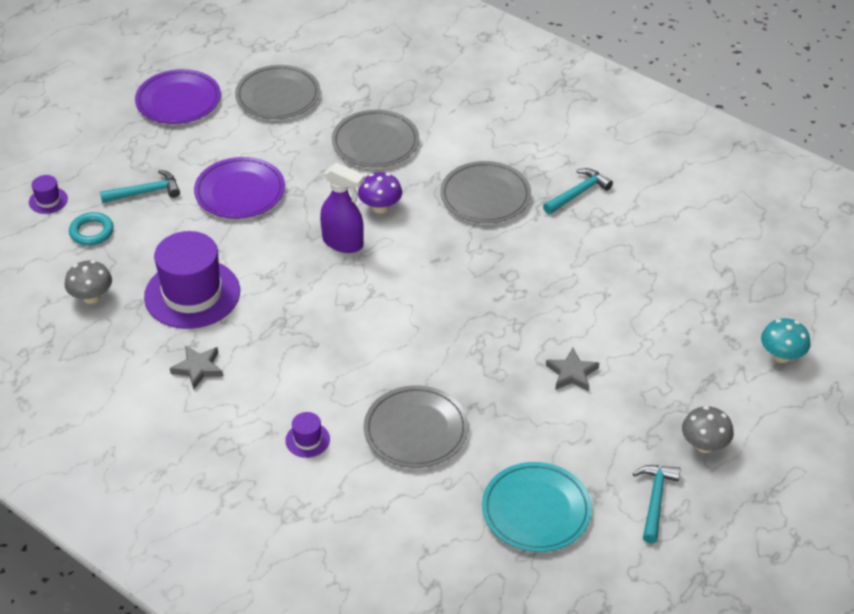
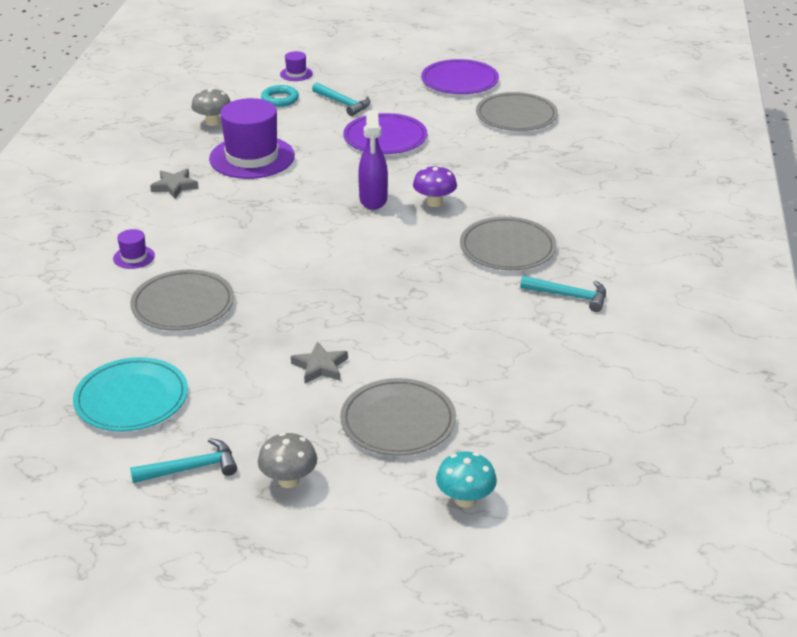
camera: 60 degrees right, 10 degrees down
grey plate [332,110,419,168] -> grey plate moved to [340,378,456,456]

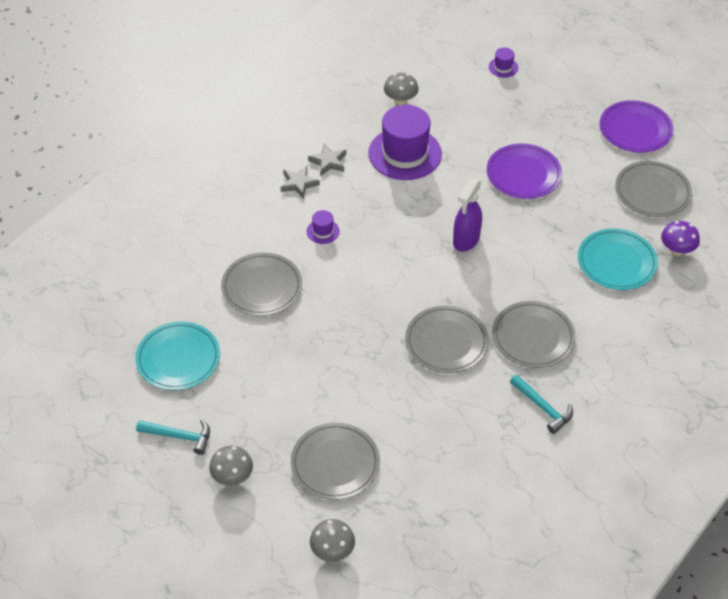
camera: 30 degrees right, 15 degrees up
purple hat [113,229,155,269] -> purple hat moved to [307,210,340,244]
turquoise ring [261,85,299,107] -> none
grey star [291,341,348,384] -> grey star moved to [281,166,320,198]
turquoise hammer [312,82,370,116] -> none
purple mushroom [413,165,457,207] -> purple mushroom moved to [661,221,700,256]
turquoise mushroom [436,452,497,508] -> grey mushroom [310,519,355,562]
none -> grey plate [405,306,489,373]
none -> turquoise plate [578,229,658,290]

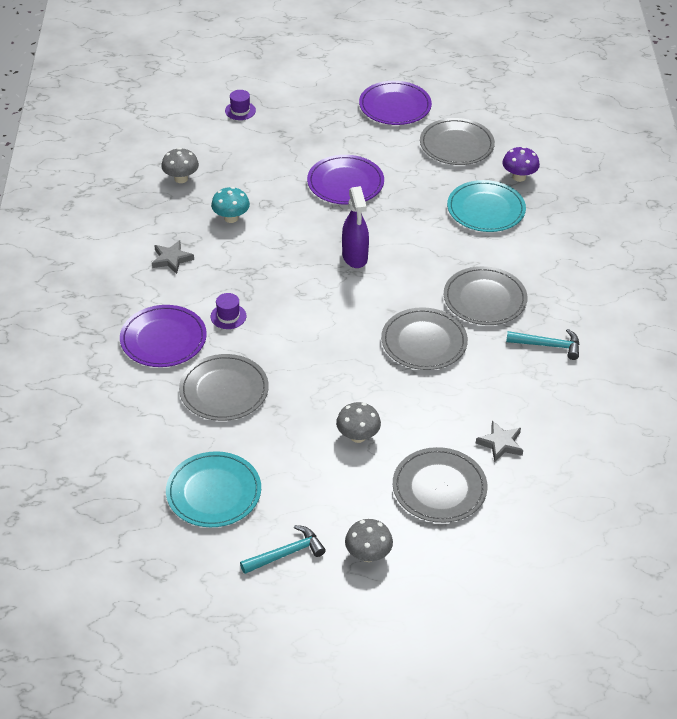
camera: 40 degrees left, 5 degrees down
grey star [281,166,320,198] -> grey star moved to [476,421,523,462]
grey mushroom [310,519,355,562] -> grey mushroom moved to [336,402,381,443]
purple hat [368,105,442,180] -> turquoise mushroom [211,187,250,223]
none -> purple plate [120,305,207,367]

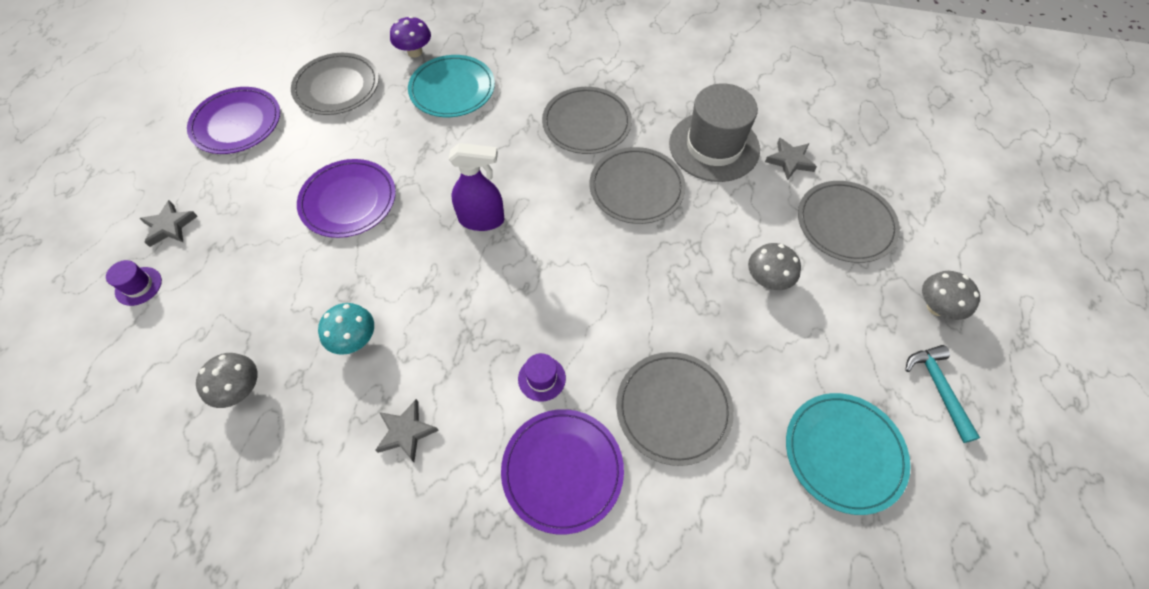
camera: 75 degrees left, 15 degrees up
turquoise hammer [506,329,580,360] -> none
none -> grey star [139,200,198,247]
none -> grey hat [669,83,760,182]

